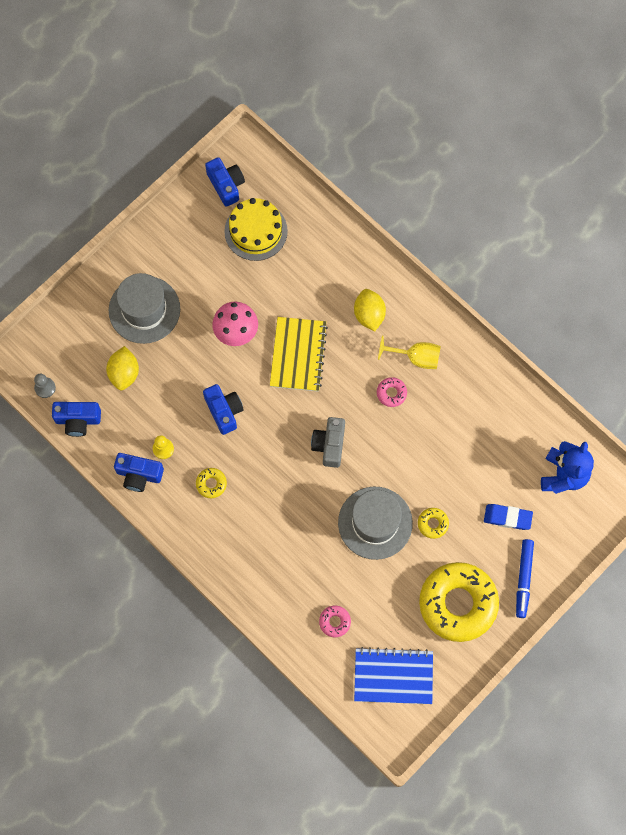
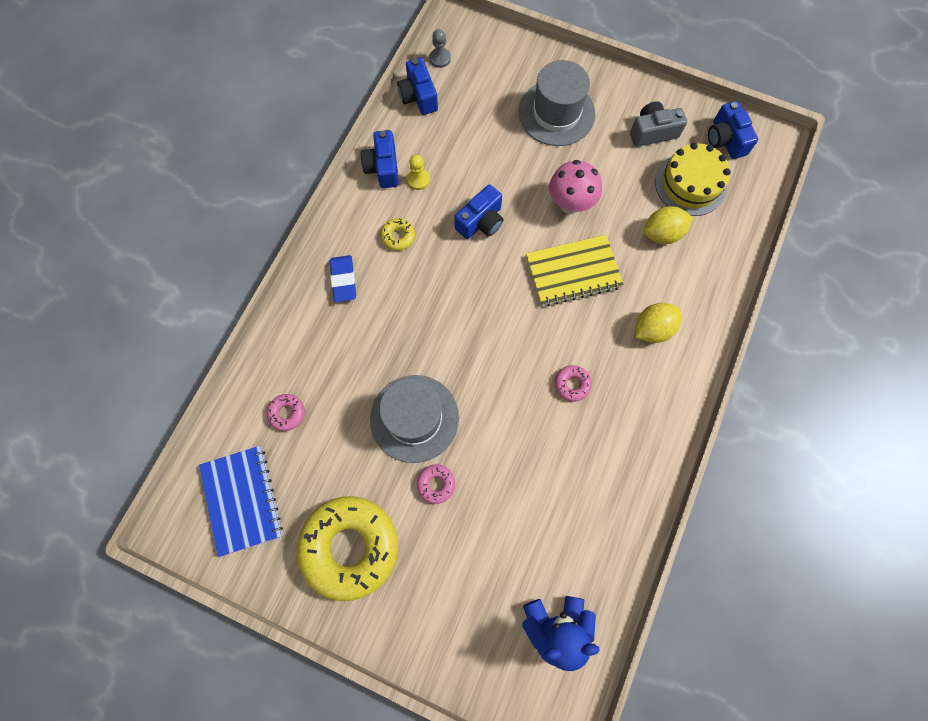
camera: 70 degrees right, 0 degrees up
yellow lemon [106,346,139,390] -> yellow lemon moved to [643,206,693,244]
blue camera [205,157,245,207] -> blue camera turned 120 degrees clockwise [708,101,758,159]
grey camera [311,417,345,468] -> grey camera moved to [630,101,687,147]
yellow goblet [378,335,441,369] -> none
yellow donut [418,508,449,539] -> pink donut [417,465,455,504]
blue eraser [484,504,533,530] -> blue eraser moved to [330,255,356,302]
blue marker [516,539,534,618] -> none

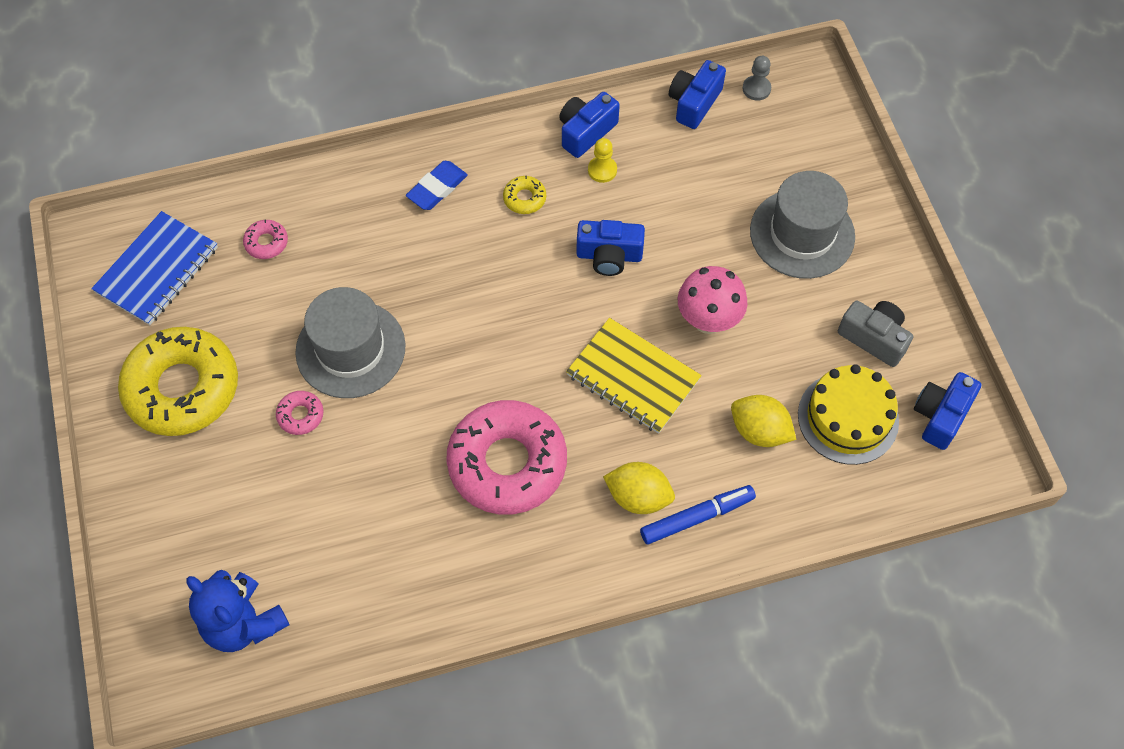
camera: 50 degrees right, 10 degrees down
pink donut [555,365,592,402] -> pink donut [446,400,567,515], size x2.49
none -> blue marker [640,485,756,544]

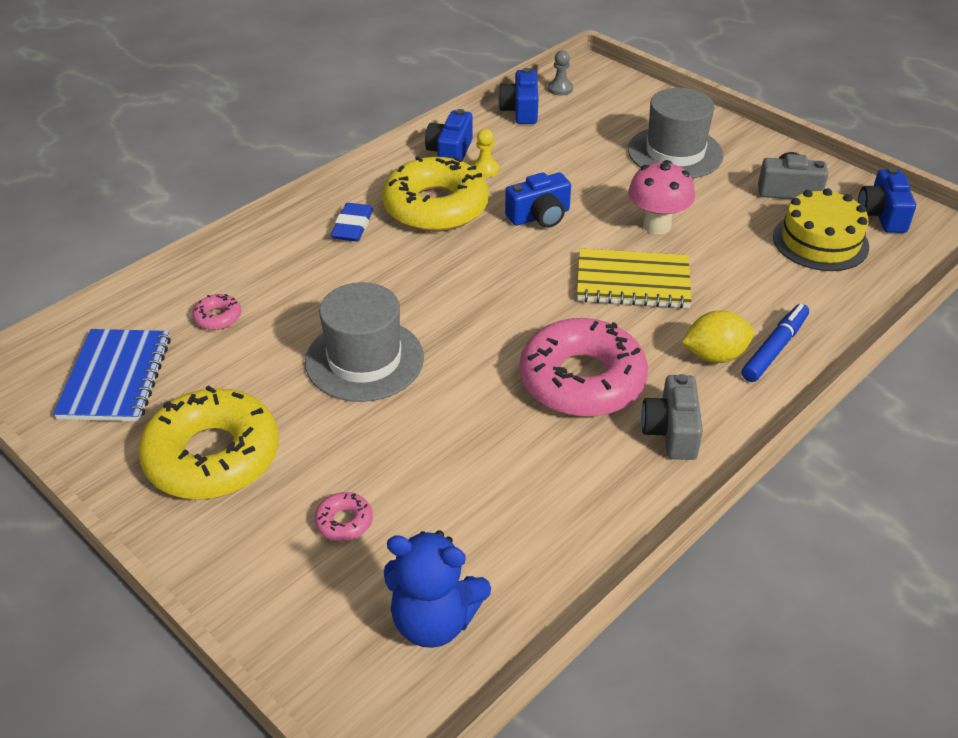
camera: 30 degrees left, 20 degrees down
pink donut [276,391,324,435] -> pink donut moved to [315,492,373,541]
yellow donut [503,176,546,214] -> yellow donut [382,156,489,232], size x2.49
yellow lemon [731,395,796,447] -> none
none -> grey camera [641,374,703,460]

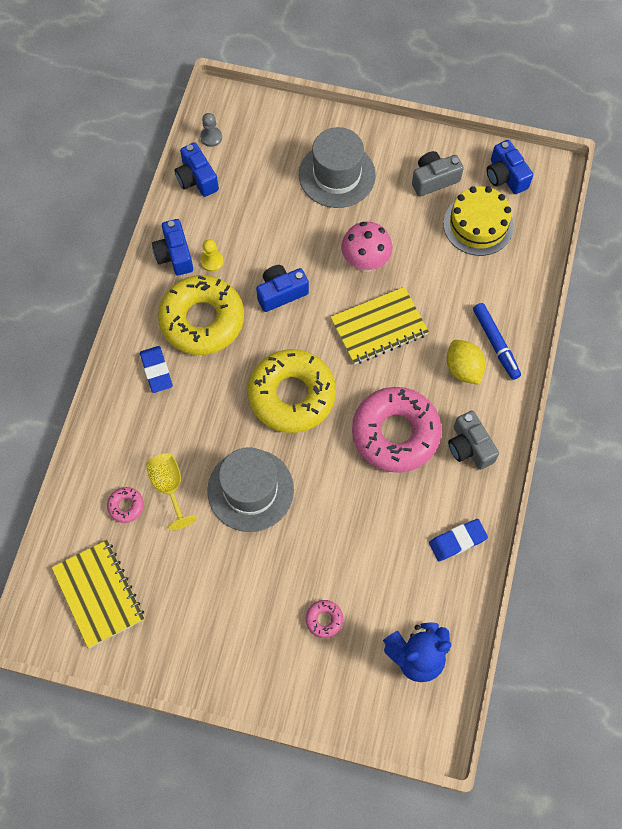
camera: 30 degrees left, 25 degrees up
blue notebook [53,329,171,421] -> yellow notebook [52,540,145,648]
yellow donut [138,385,279,500] -> yellow donut moved to [248,349,336,433]
blue camera [505,172,571,228] -> blue camera turned 150 degrees counterclockwise [256,265,309,312]
yellow lemon [682,310,754,363] -> yellow lemon turned 75 degrees counterclockwise [447,340,486,385]
blue marker [742,304,809,382] -> blue marker turned 150 degrees clockwise [473,303,521,380]
none -> yellow goblet [146,453,197,530]
none -> blue eraser [429,519,488,561]

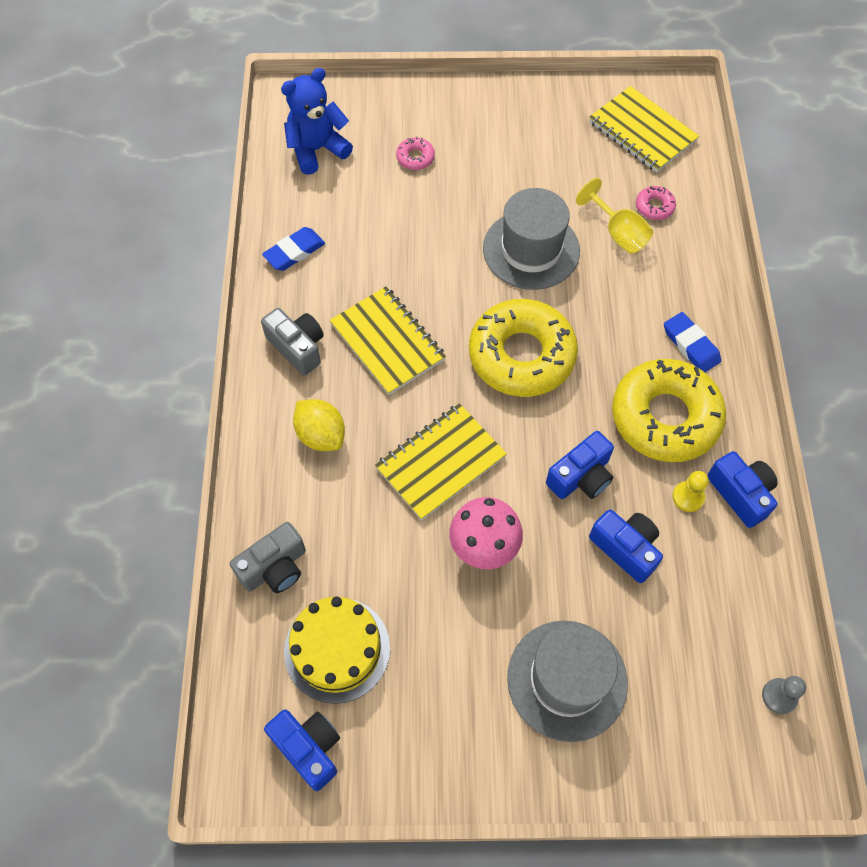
camera: 165 degrees right, 5 degrees down
blue camera [174,142,219,197] -> blue camera moved to [589,510,663,583]
pink donut [352,387,442,473] -> yellow notebook [330,286,446,395]
grey camera [412,151,464,197] -> grey camera moved to [230,522,306,593]
blue marker [473,303,521,380] -> none

